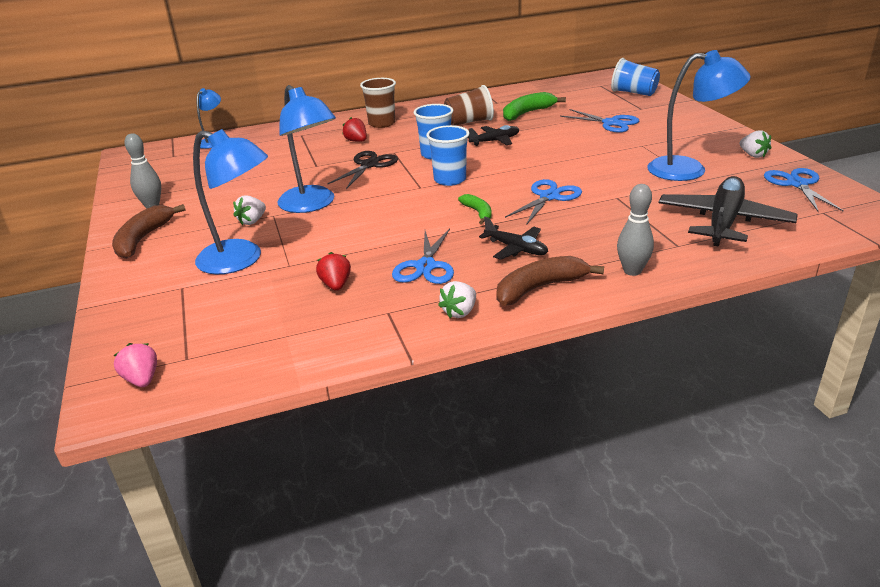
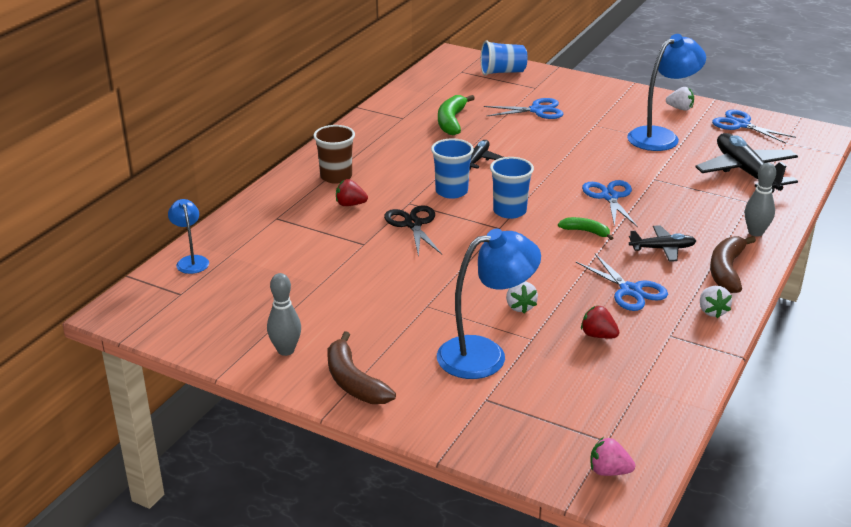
camera: 45 degrees left, 0 degrees up
white strawberry [233,195,266,225] -> white strawberry moved to [506,281,538,313]
blue lamp [277,85,336,213] -> none
brown cup [444,85,494,126] -> none

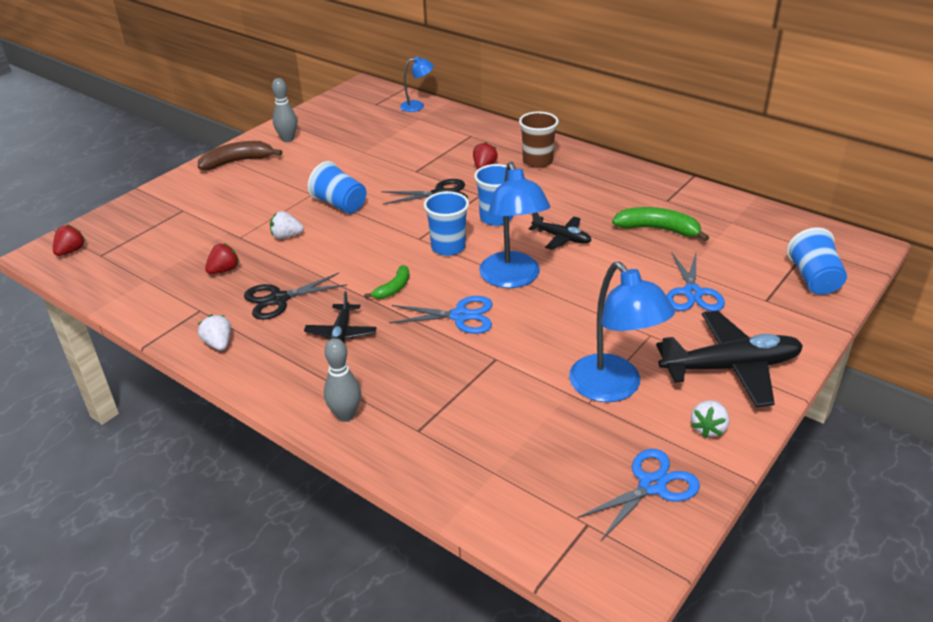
camera: 100 degrees right, 5 degrees up
blue lamp [437,229,541,379] -> blue lamp moved to [479,162,550,288]
blue scissors [576,253,668,311] -> black scissors [244,273,347,320]
pink strawberry [590,437,635,476] -> red strawberry [53,224,86,256]
black plane [695,133,798,193] -> black plane moved to [656,311,803,407]
white strawberry [700,286,732,318] -> white strawberry turned 60 degrees clockwise [198,315,231,351]
brown banana [710,236,756,293] -> none
none -> blue cup [308,161,366,214]

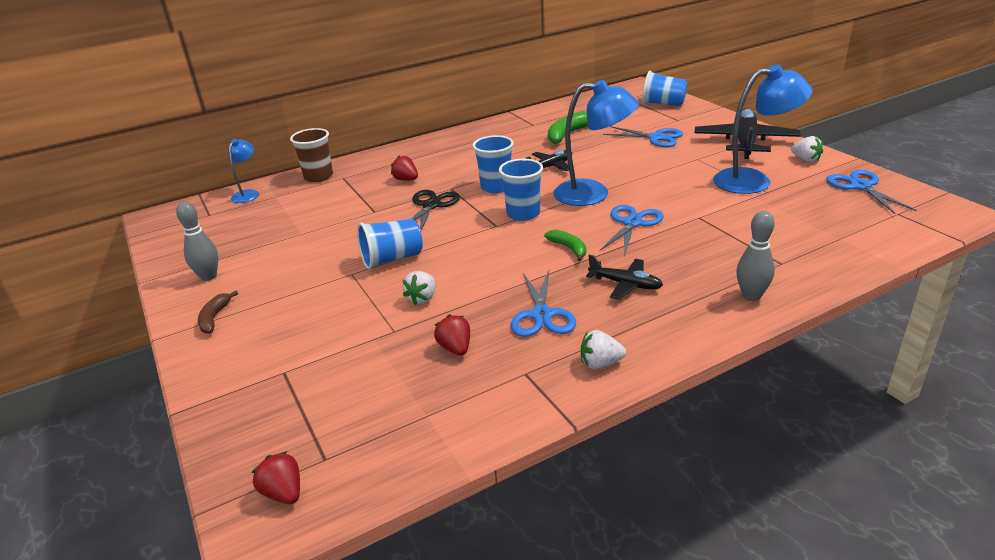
camera: 65 degrees left, 5 degrees down
brown banana [198,141,282,170] -> brown banana [198,291,238,334], size x0.60
black scissors [244,273,347,320] -> blue scissors [511,271,576,337]
brown cup [519,111,559,168] -> brown cup moved to [290,128,333,182]

